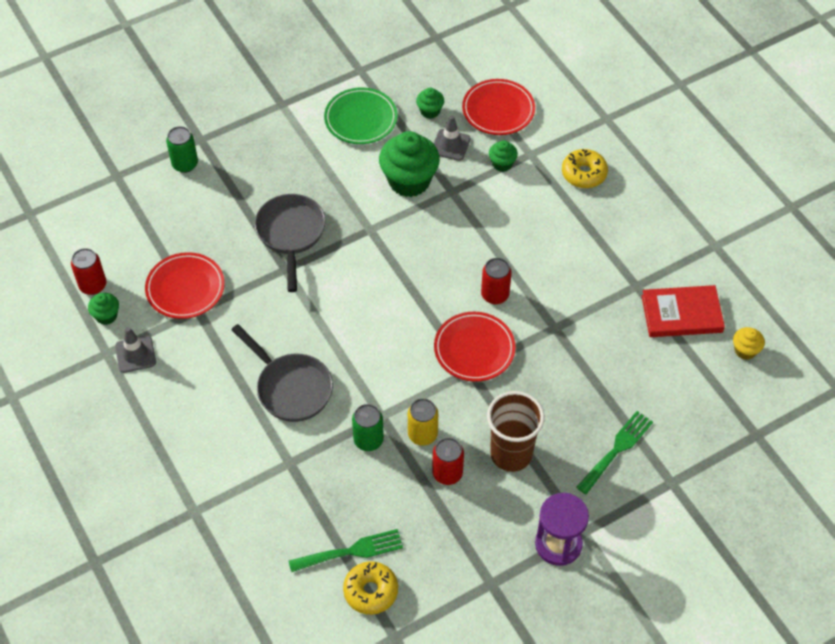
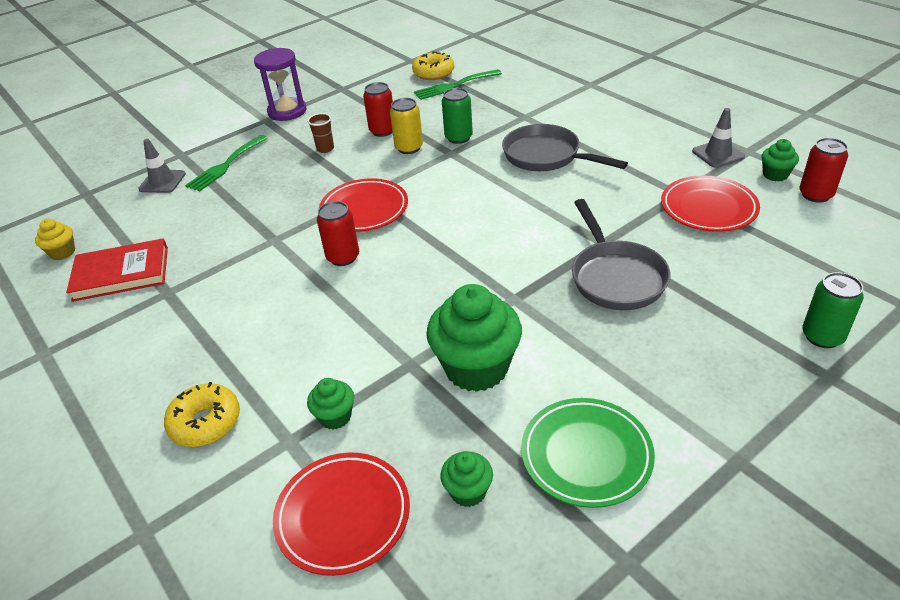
camera: 175 degrees right, 15 degrees down
grey traffic cone [434,115,470,161] -> grey traffic cone moved to [138,139,186,193]
brown cup [487,391,545,472] -> brown cup [307,113,334,153], size x0.45

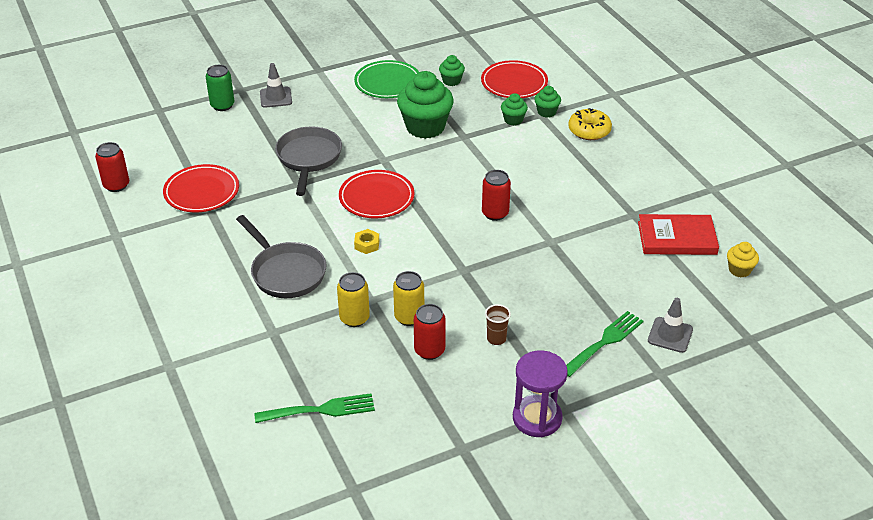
camera: 170 degrees left, 0 degrees up
red plate [319,178,408,232] -> red plate moved to [339,170,415,219]
yellow donut [412,51,454,80] -> none
green can [442,88,473,144] -> yellow can [337,272,370,327]
grey traffic cone [692,108,745,168] -> grey traffic cone moved to [260,63,292,108]
green cupcake [761,139,799,182] -> green cupcake moved to [534,86,561,118]
none -> yellow nut [354,229,379,254]

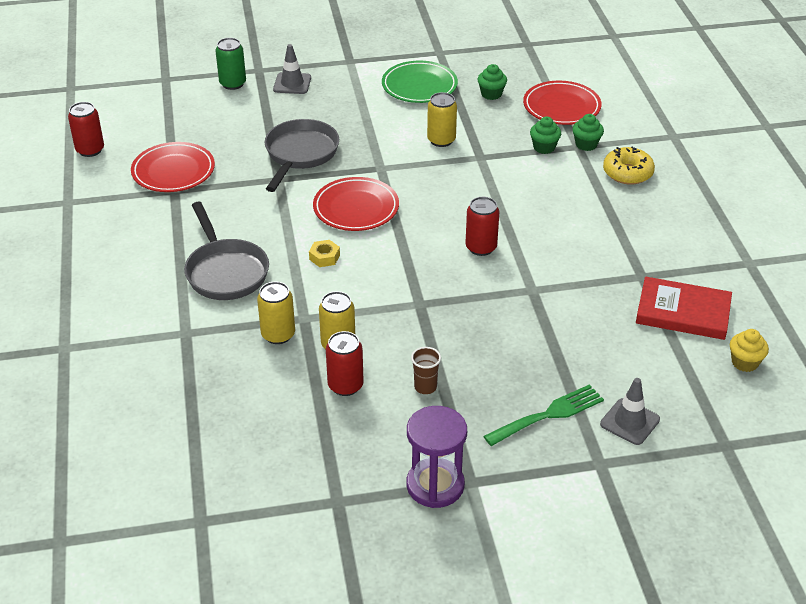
camera: 15 degrees right, 0 degrees up
green fork [254,393,375,423] -> none
green cupcake [397,71,454,139] -> yellow can [427,92,457,147]

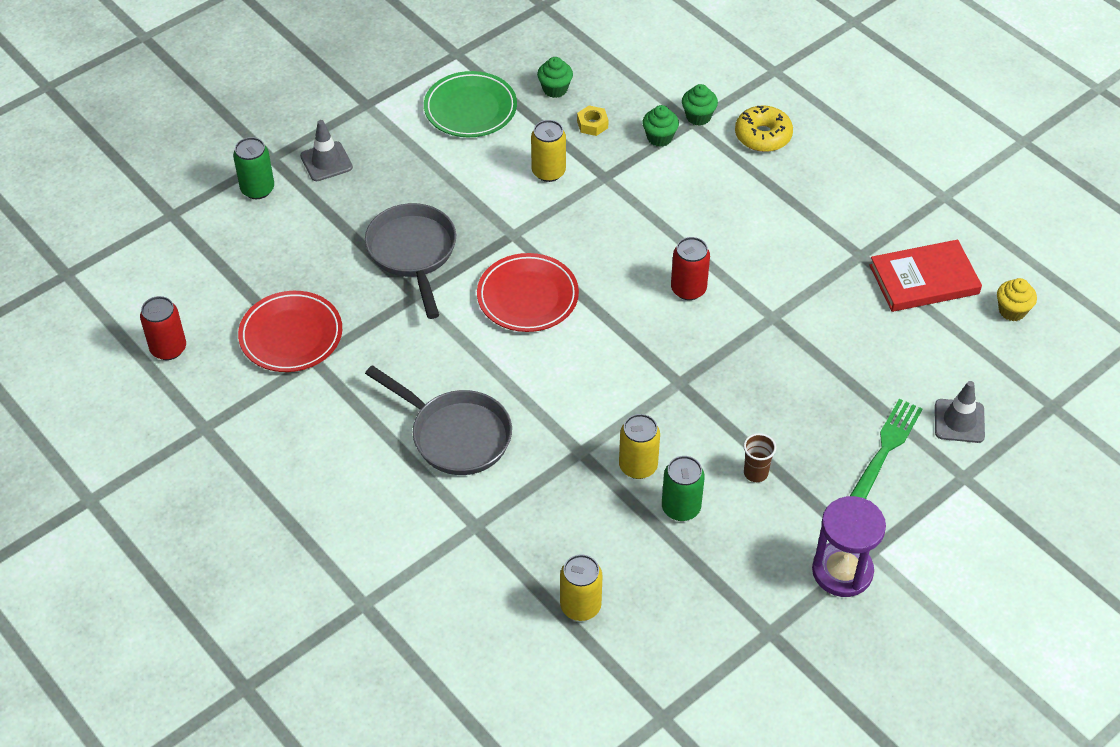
camera: 30 degrees left, 10 degrees up
yellow can [257,282,295,344] -> yellow can moved to [560,554,602,621]
yellow nut [309,240,340,267] -> yellow nut moved to [577,105,609,136]
red can [326,331,364,396] -> green can [662,456,705,521]
red plate [523,81,601,125] -> none

